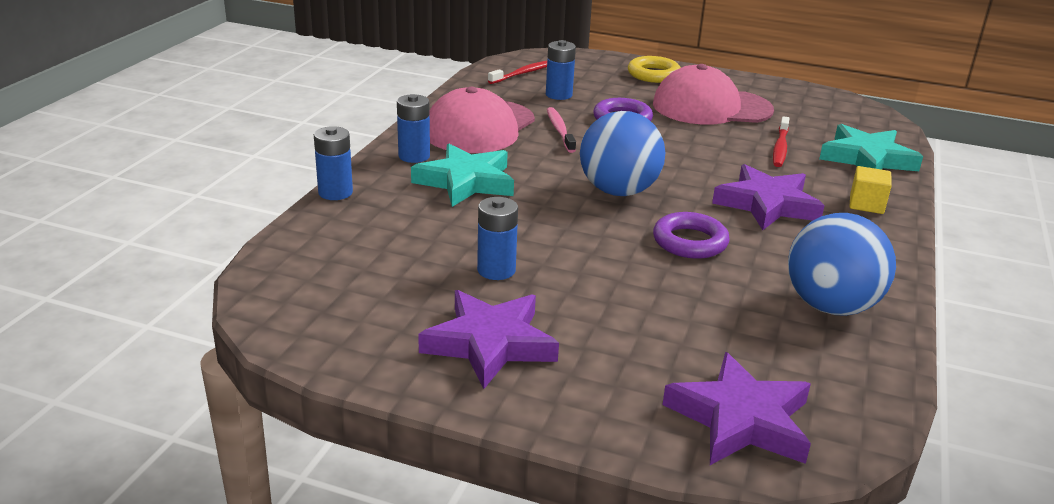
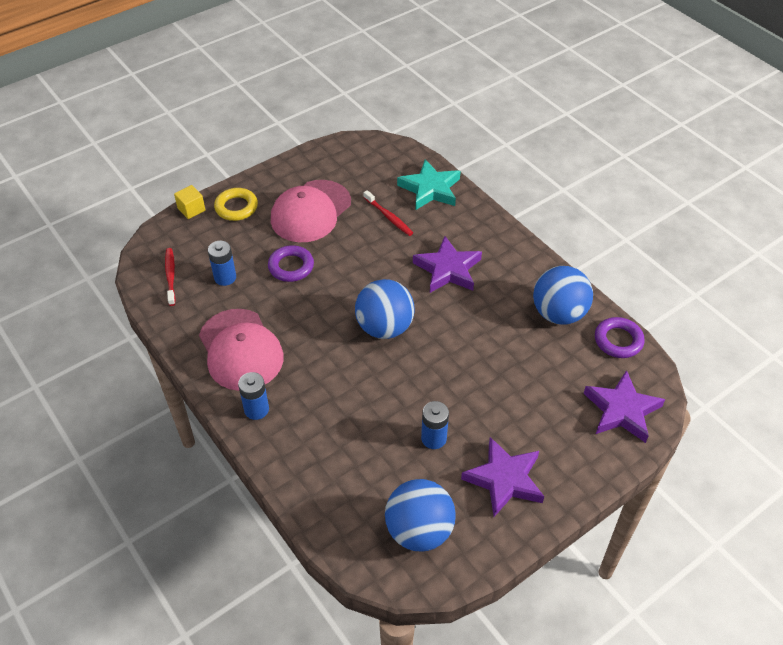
camera: 55 degrees left, 20 degrees up
blue battery [314,126,353,200] -> none
turquoise star [411,143,514,207] -> none
pink toothbrush [547,107,576,153] -> none
purple ring [653,212,730,259] -> purple ring moved to [595,317,645,358]
yellow cube [850,166,892,214] -> yellow cube moved to [174,185,205,219]
none -> blue ball [385,479,456,552]

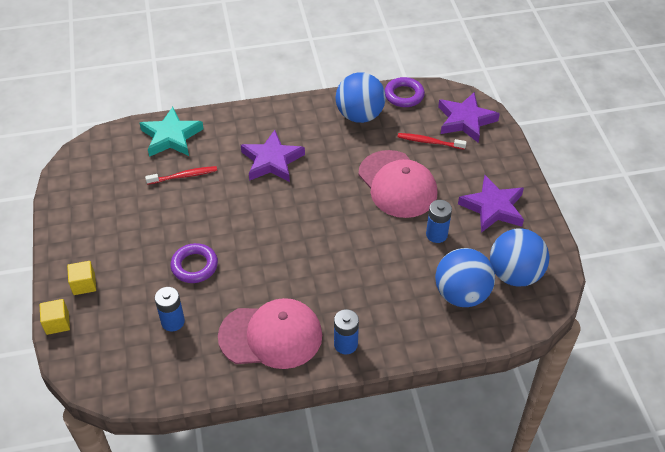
camera: 65 degrees left, 0 degrees up
red toothbrush [165,248,176,306] -> red toothbrush moved to [397,133,467,150]
yellow ring [214,188,258,221] -> yellow cube [67,261,96,295]
pink cap [271,180,351,242] -> pink cap moved to [358,150,437,218]
blue ball [355,279,415,339] -> blue ball moved to [435,248,495,307]

